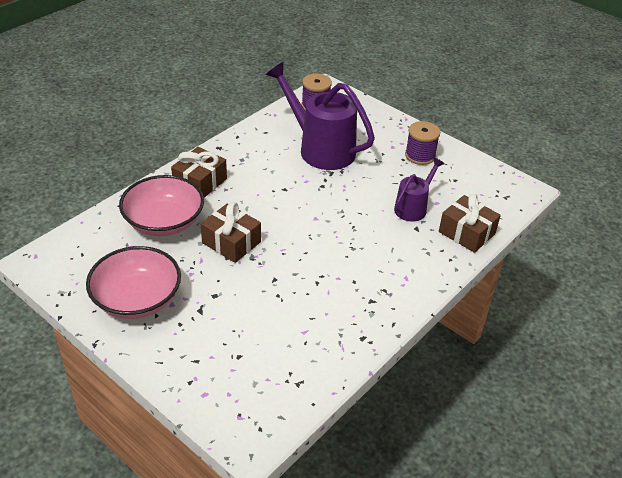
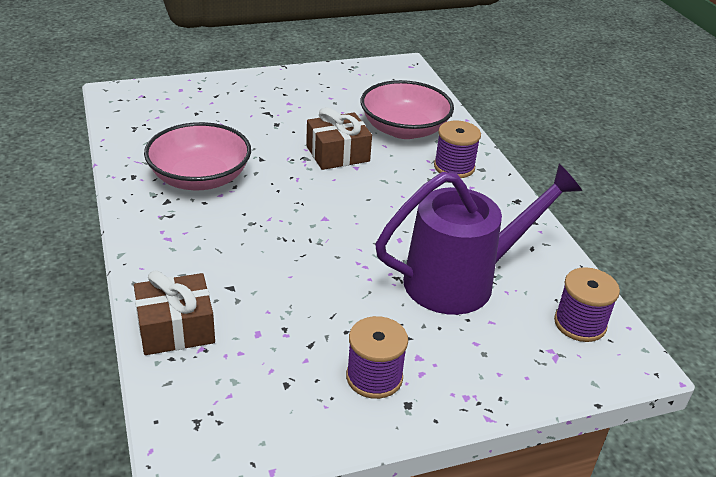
camera: 120 degrees right, 5 degrees down
pink bowl [86,246,181,319] -> pink bowl moved to [144,122,251,190]
brown gift [171,147,227,198] -> purple spool [434,121,481,178]
purple watering can [394,158,444,222] -> none

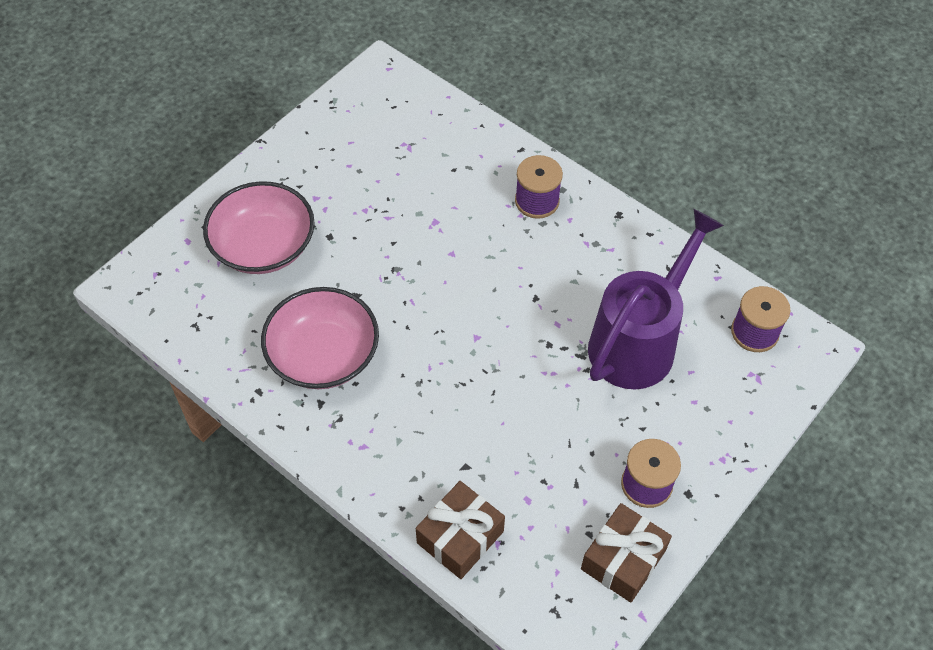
camera: 30 degrees left, 20 degrees up
brown gift [306,107,372,170] -> brown gift moved to [581,503,672,603]
pink bowl [361,80,454,139] -> pink bowl moved to [203,181,315,274]

